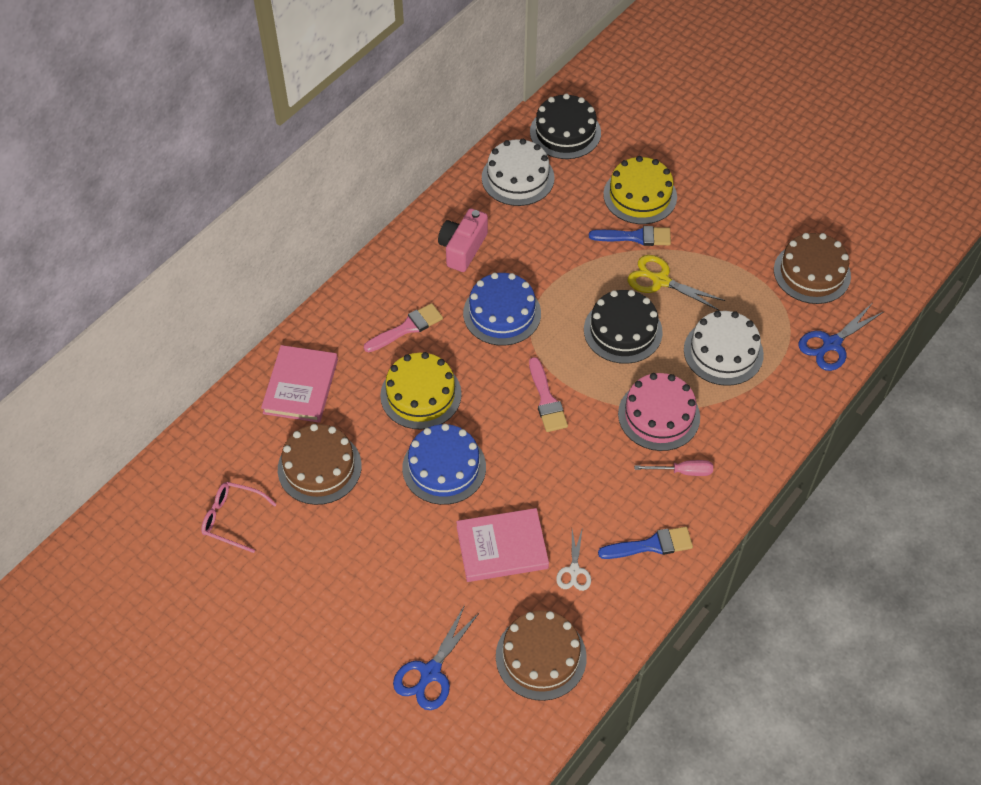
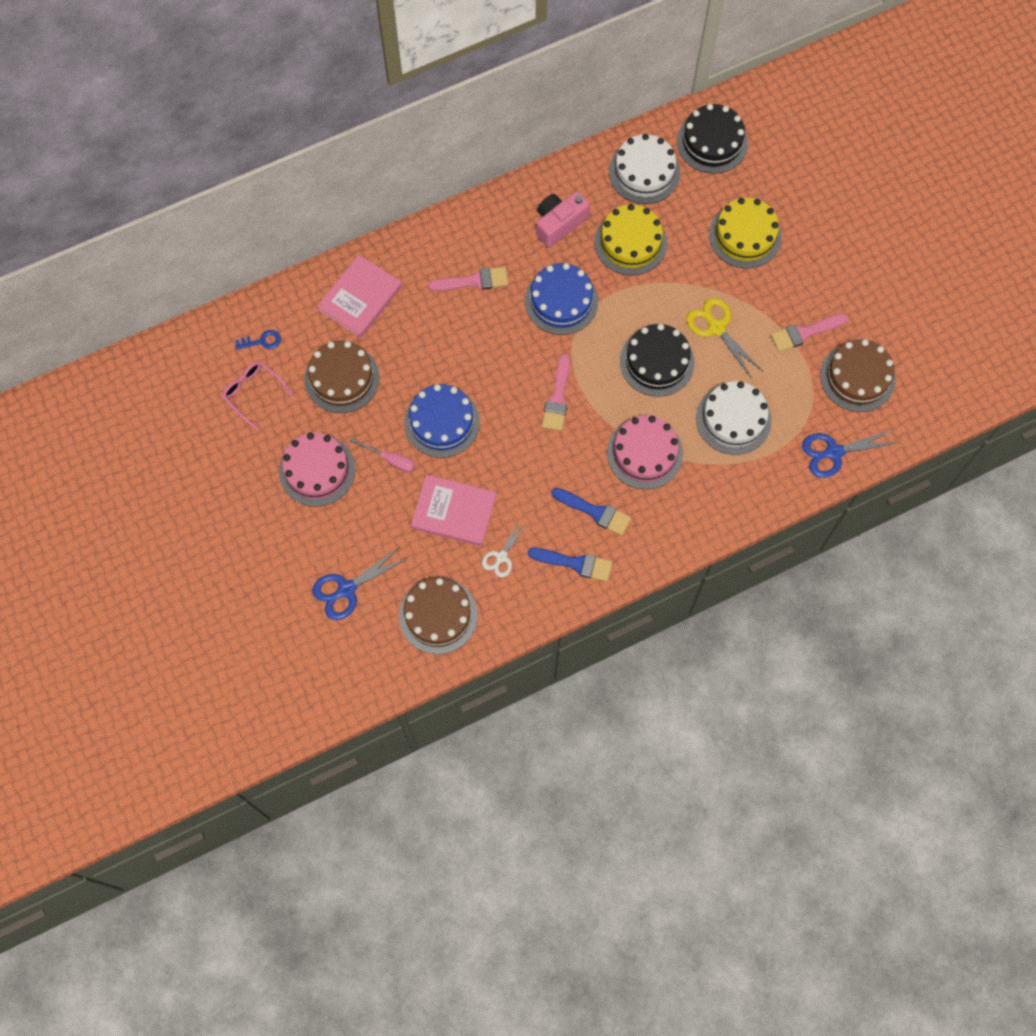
camera: 25 degrees right, 15 degrees up
yellow cake [380,352,462,430] -> yellow cake moved to [594,204,667,275]
blue brush [589,226,671,246] -> blue brush moved to [551,488,631,536]
pink screwdriver [634,460,713,476] -> pink screwdriver moved to [350,438,415,472]
none -> blue key [235,330,281,349]
none -> pink cake [279,432,355,507]
none -> pink brush [771,313,848,352]

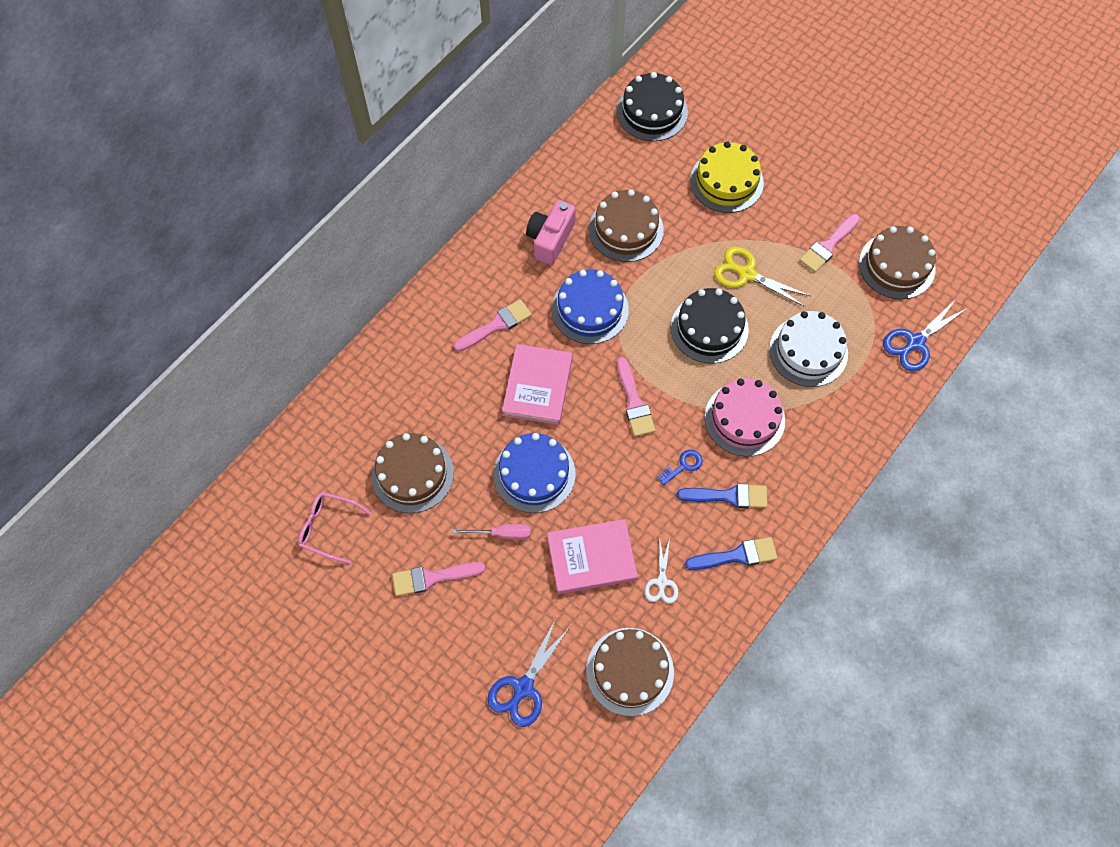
camera: 25 degrees left, 5 degrees down
blue key [235,330,281,349] -> blue key moved to [657,450,703,485]
pink cake [279,432,355,507] -> pink brush [392,562,485,596]
pink book [317,255,402,338] -> pink book moved to [502,344,573,425]
yellow cake [594,204,667,275] -> brown cake [589,189,664,262]
white cake [609,134,680,204] -> none

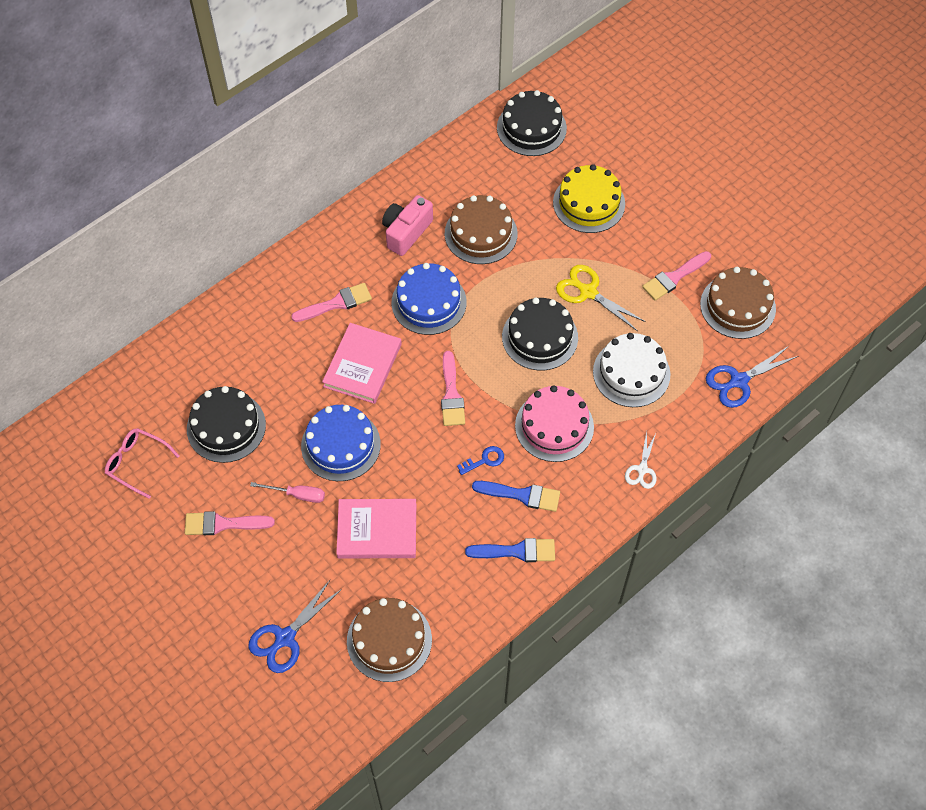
camera: 10 degrees right, 5 degrees down
brown cake [372,433,454,513] -> black cake [187,386,266,463]
white scissors [645,537,678,604] -> white scissors moved to [625,431,657,489]

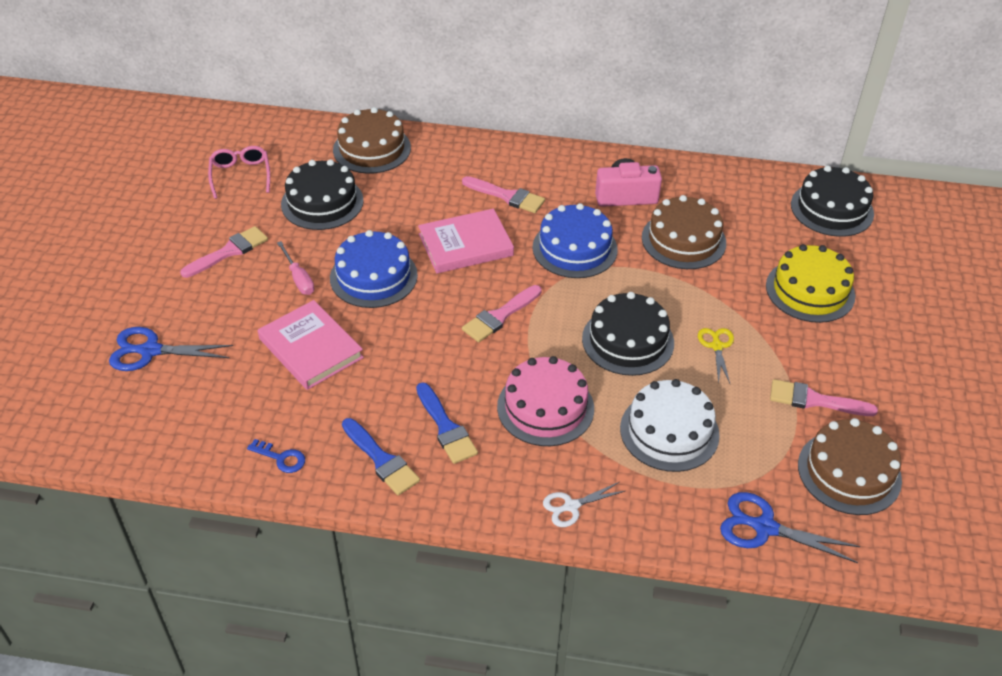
camera: 50 degrees right, 15 degrees down
pink brush [185,511,275,535] -> pink brush turned 90 degrees clockwise [180,226,268,278]
brown cake [347,598,432,682] -> brown cake moved to [333,107,411,174]
blue key [457,446,504,475] -> blue key moved to [247,439,305,473]
yellow scissors [556,265,646,331] -> yellow scissors [698,328,734,383], size x0.63

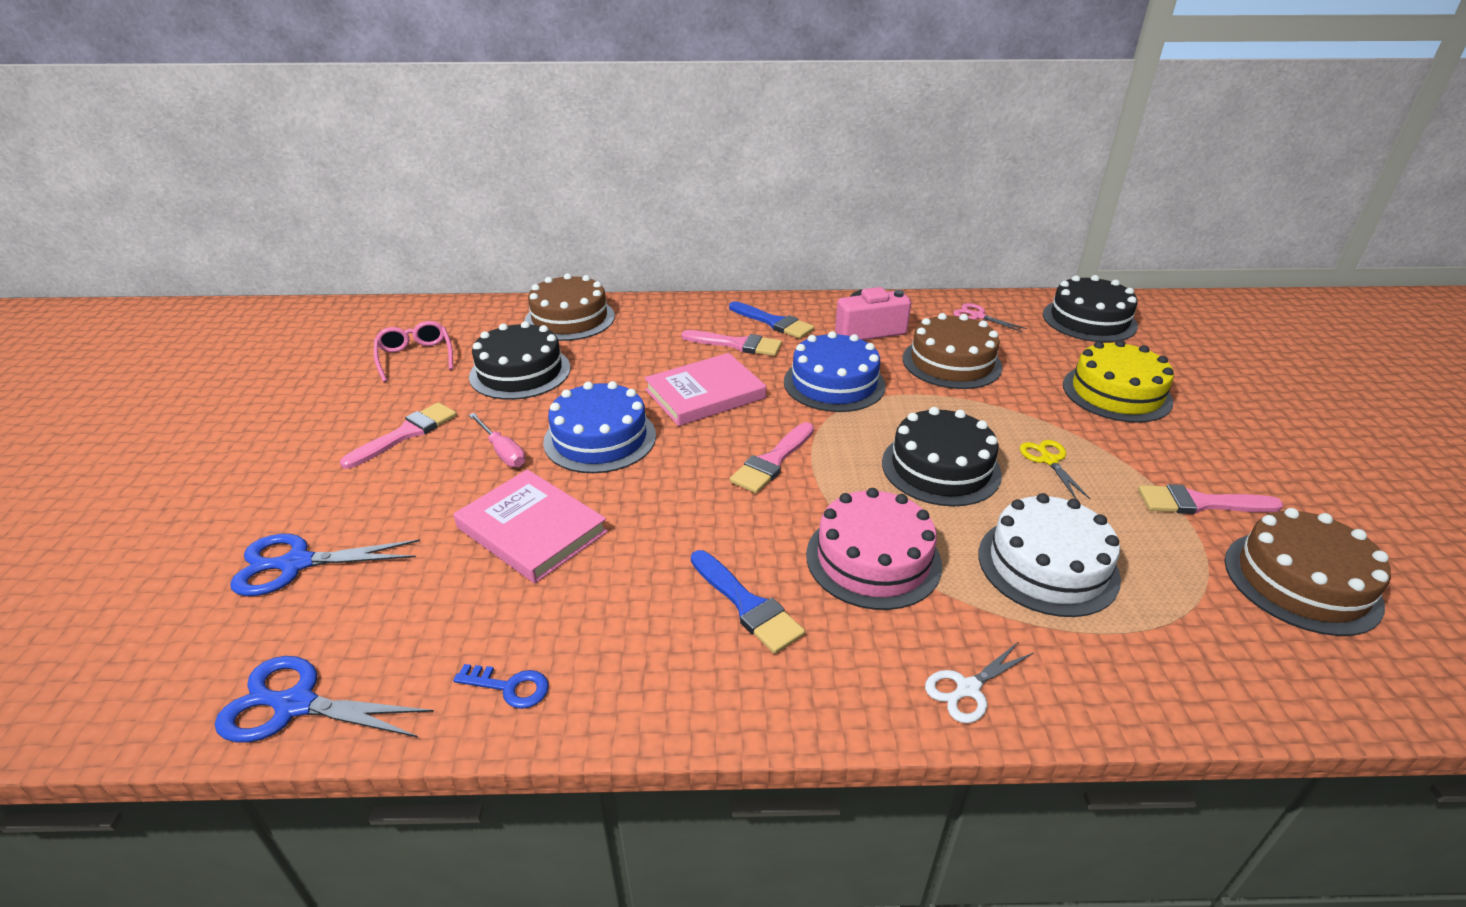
camera: 10 degrees left, 10 degrees down
blue brush [342,418,420,495] -> blue brush moved to [729,301,814,339]
blue scissors [720,492,861,563] -> blue scissors moved to [215,656,434,743]
none -> pink scissors [953,303,1027,332]

